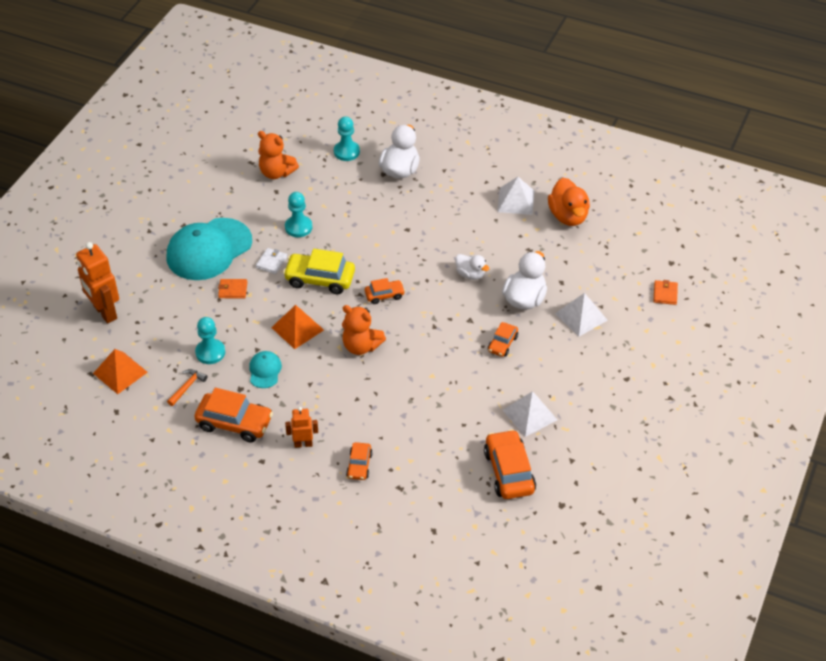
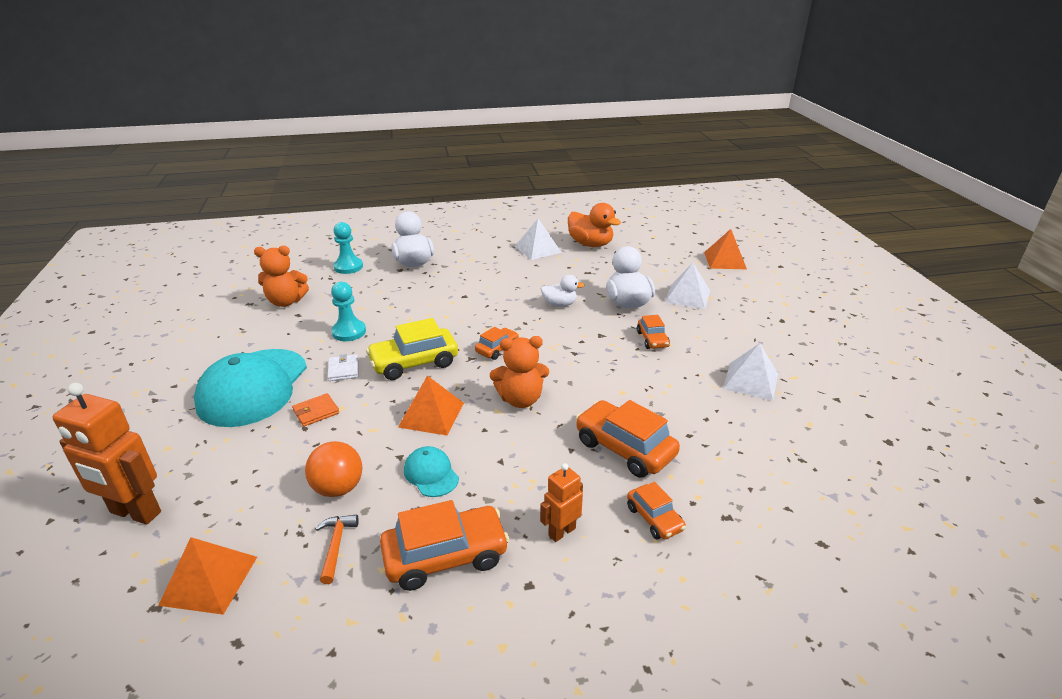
camera: 35 degrees left, 15 degrees down
turquoise pawn [195,317,225,364] -> orange ball [305,441,362,497]
orange car [484,429,536,499] -> orange car moved to [576,400,680,478]
orange wallet [653,280,678,305] -> orange pyramid [704,229,747,269]

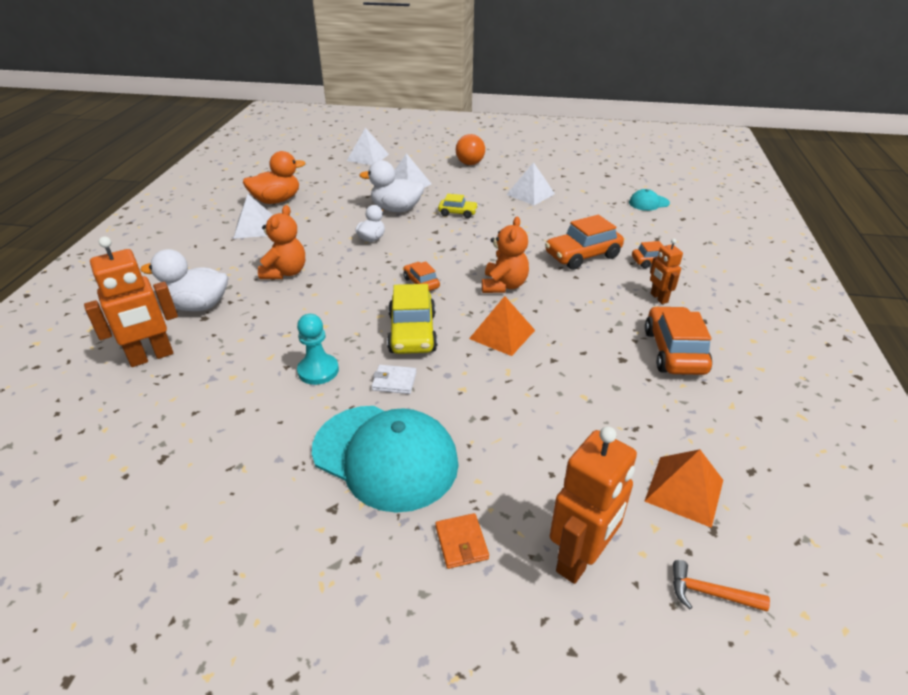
camera: 70 degrees left, 5 degrees up
orange teddy bear [254,246,309,307] -> orange teddy bear moved to [258,205,305,279]
orange wallet [292,393,339,427] -> orange wallet moved to [435,513,489,569]
orange ball [305,441,362,497] -> orange ball moved to [456,134,485,165]
orange hammer [315,514,359,584] -> orange hammer moved to [673,560,770,612]
turquoise pawn [334,222,363,274] -> orange robot [84,237,178,367]
turquoise cap [404,446,459,497] -> turquoise cap moved to [629,189,670,211]
orange car [637,315,670,349] -> yellow car [438,194,478,218]
orange pyramid [704,229,747,269] -> white pyramid [347,128,389,165]

